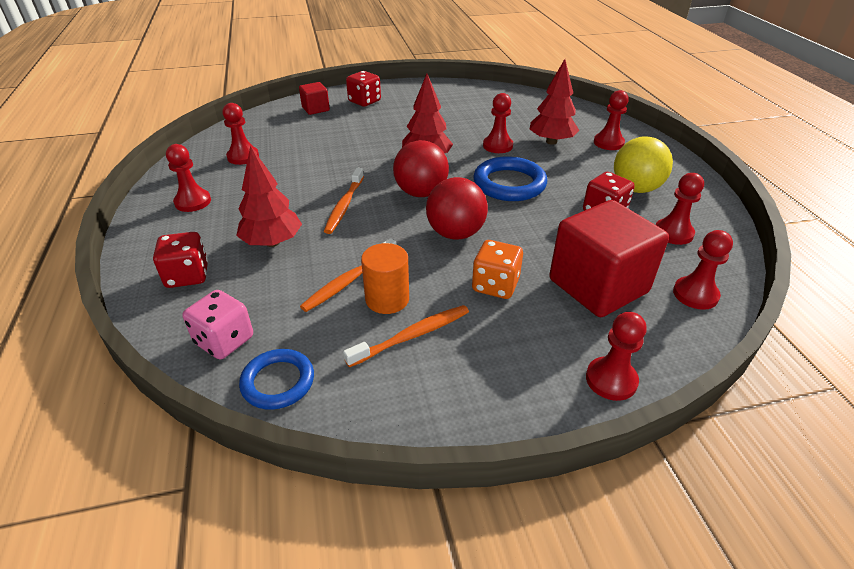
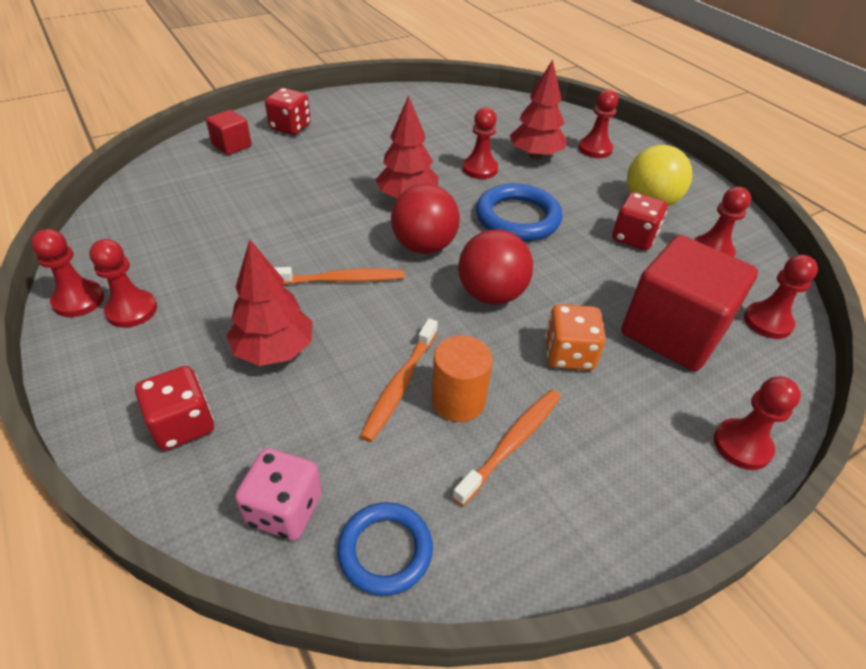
camera: 20 degrees left, 5 degrees up
red pawn [222,103,259,165] -> red pawn moved to [31,229,104,317]
orange toothbrush [324,168,364,234] -> orange toothbrush turned 90 degrees counterclockwise [274,267,404,285]

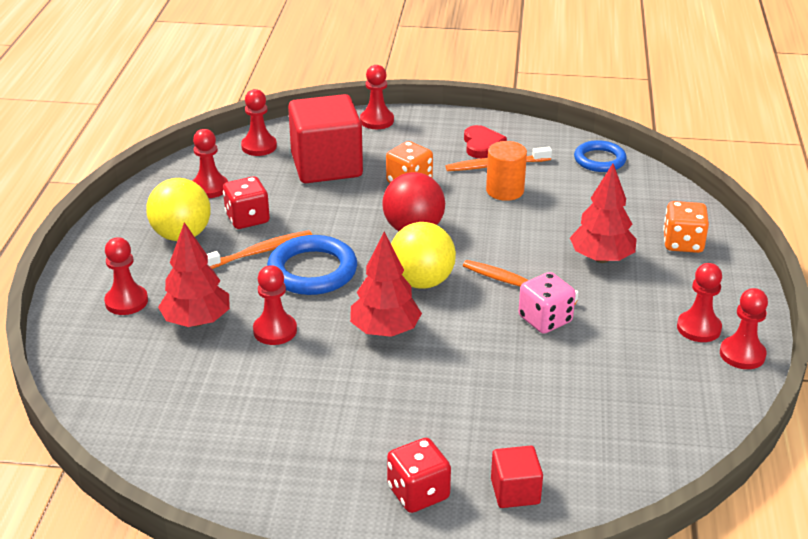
camera: 140 degrees left, 10 degrees down
red dice [135,366,214,450] -> orange dice [663,201,709,253]
pink dice [235,448,322,540] -> pink dice moved to [518,272,576,334]
orange toothbrush [360,318,438,442] -> orange toothbrush moved to [207,230,312,269]
red ball [391,184,460,254] -> yellow ball [391,222,456,289]
none -> red heart [464,125,507,158]

